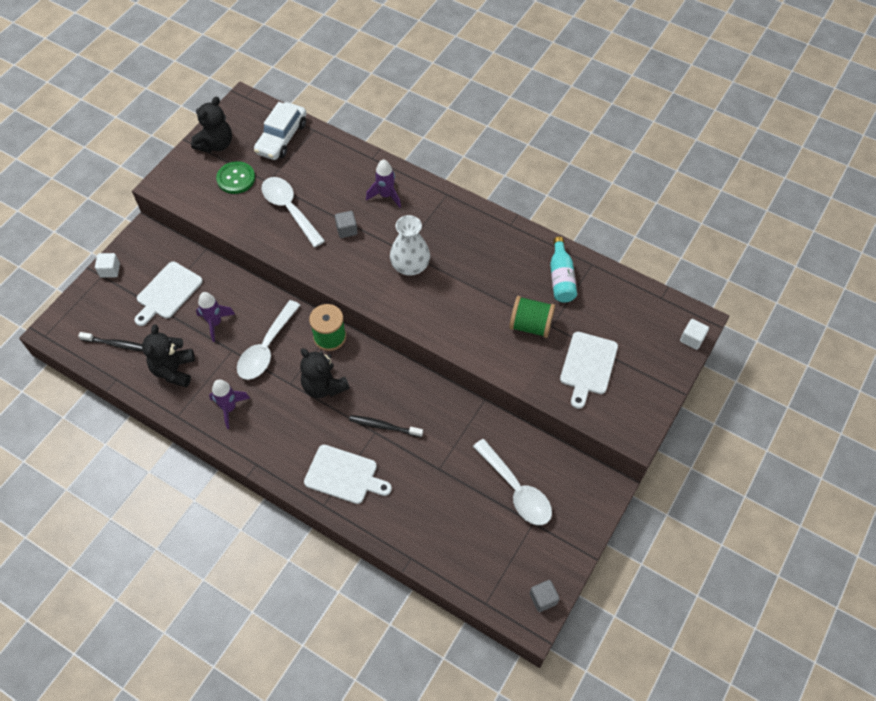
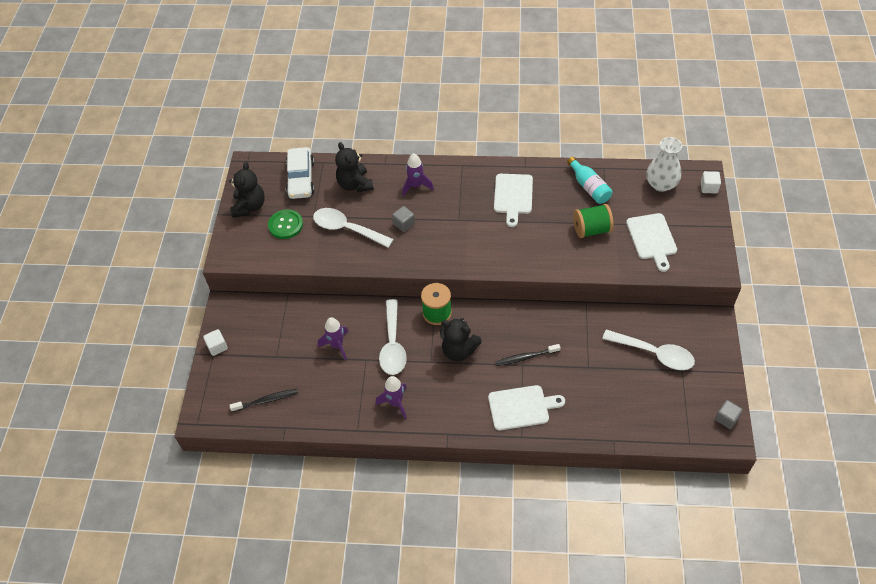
camera: 25 degrees left, 5 degrees down
white cutting board [134,262,203,326] -> white cutting board moved to [494,174,533,227]
black teddy bear [142,325,195,387] -> black teddy bear moved to [335,142,374,192]
white vase [390,215,430,276] -> white vase moved to [646,137,682,192]

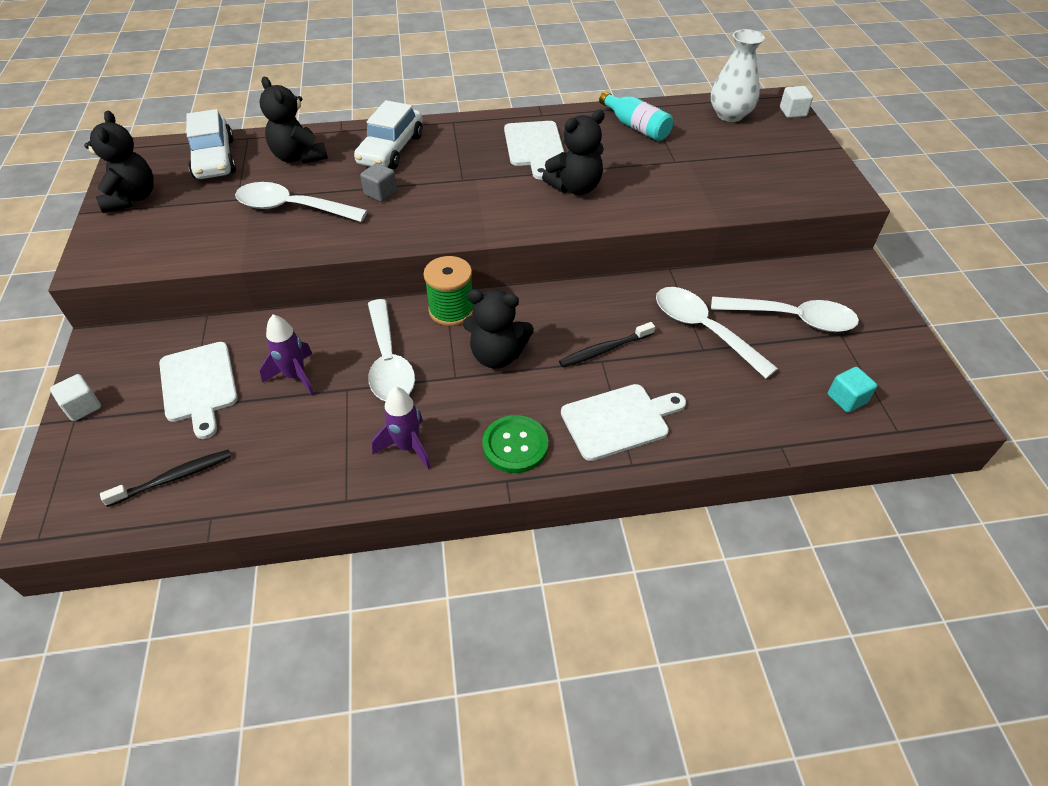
camera: 15 degrees left, 5 degrees down
green button [268,210,303,239] -> green button moved to [482,415,548,473]
purple rocket [402,153,434,196] -> white car [354,100,423,169]
green spool [573,204,614,238] -> none
white cutting board [626,213,677,272] -> white cutting board moved to [159,342,238,439]
grey cube [715,400,743,429] -> none
none -> black teddy bear [542,110,605,195]
none -> white spoon [656,287,778,379]
none -> turquoise cube [828,367,877,412]

